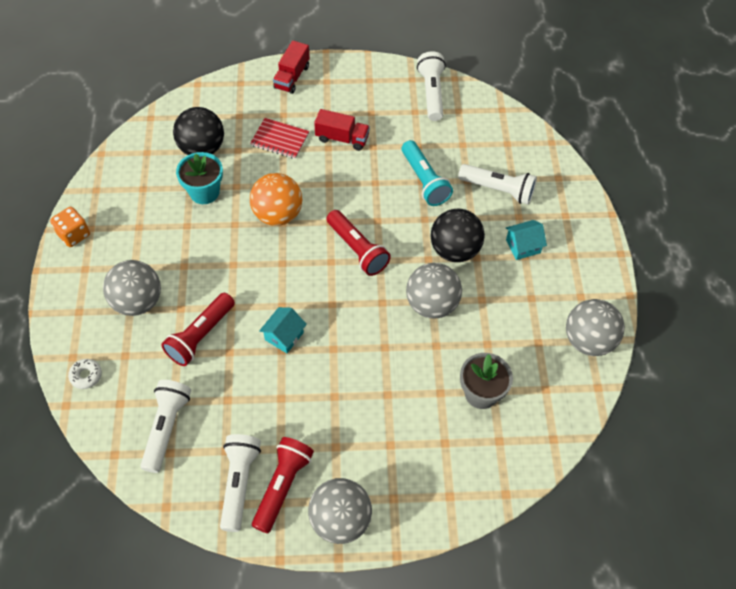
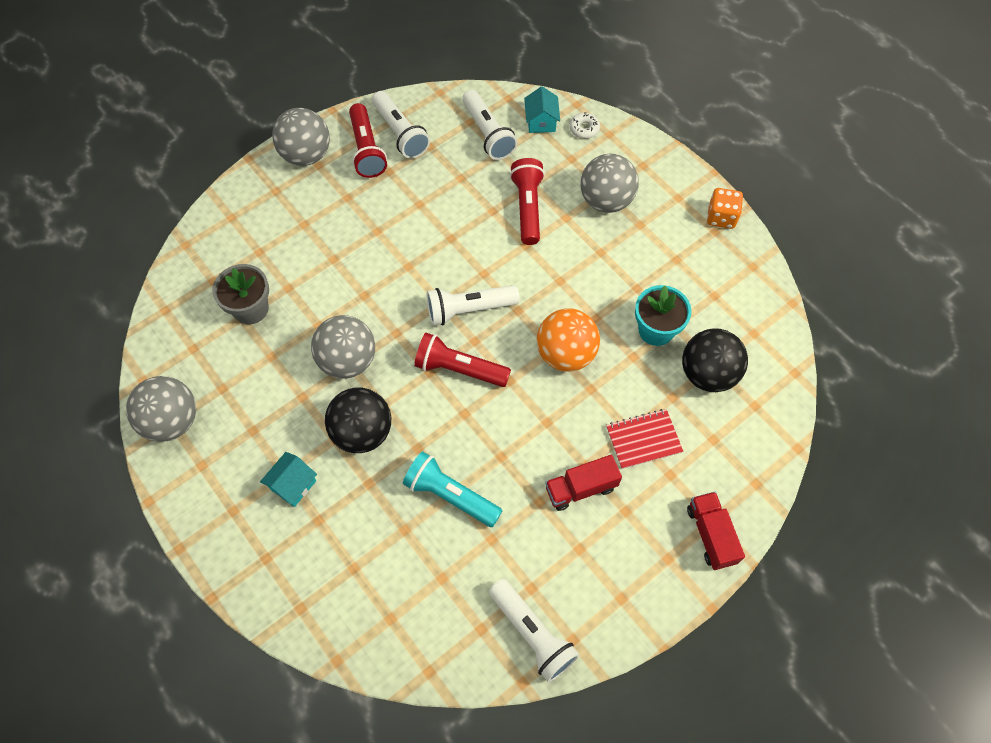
camera: 145 degrees right, 5 degrees up
turquoise house [259,307,307,353] -> turquoise house moved to [524,86,560,133]
white flashlight [458,164,537,205] -> white flashlight moved to [427,285,520,325]

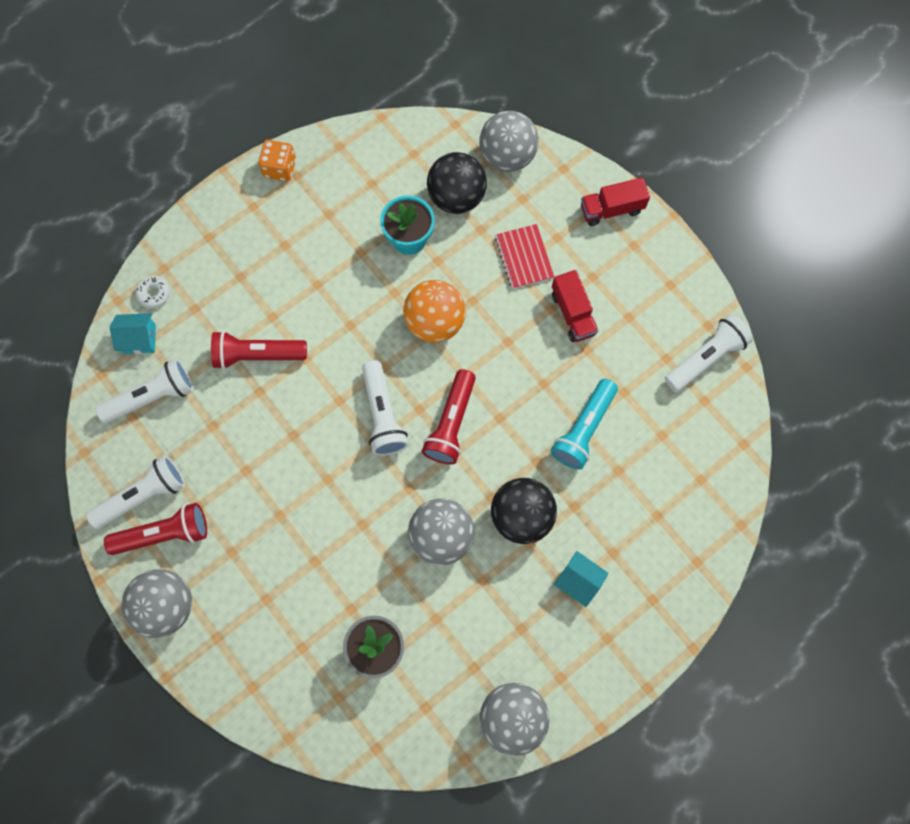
camera: 90 degrees left, 10 degrees up
grey ball [581,154,639,213] -> grey ball moved to [479,111,539,172]

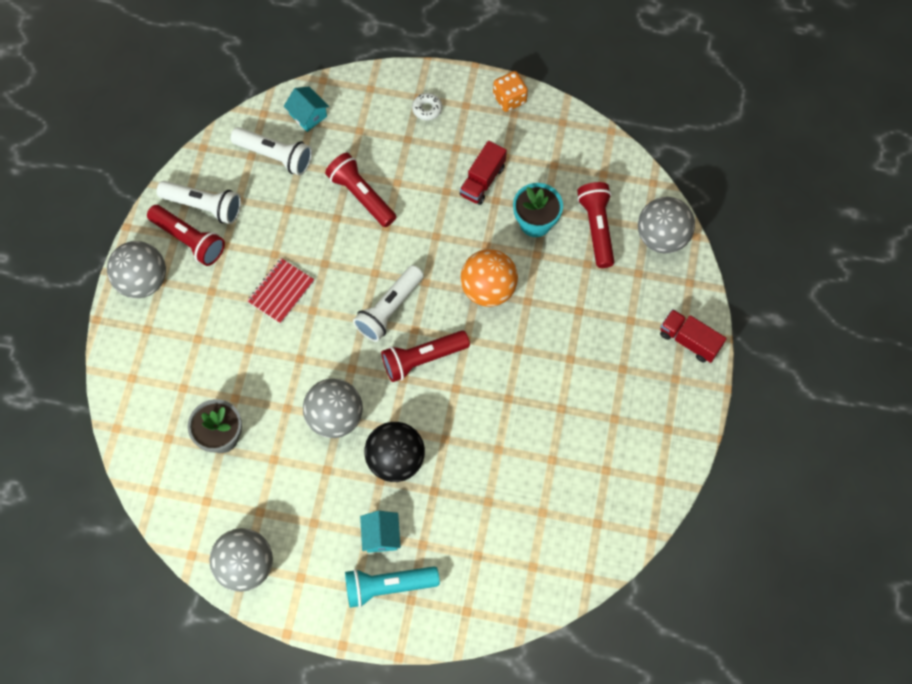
camera: 50 degrees right, 5 degrees down
white donut [135,276,170,308] -> white donut moved to [412,93,442,120]
black ball [427,152,487,214] -> red flashlight [577,182,614,268]
red notebook [495,224,554,289] -> red notebook moved to [247,258,314,324]
turquoise flashlight [550,379,618,470] -> turquoise flashlight moved to [345,566,440,608]
red truck [552,270,599,342] -> red truck moved to [459,141,507,205]
white flashlight [665,314,753,392] -> none

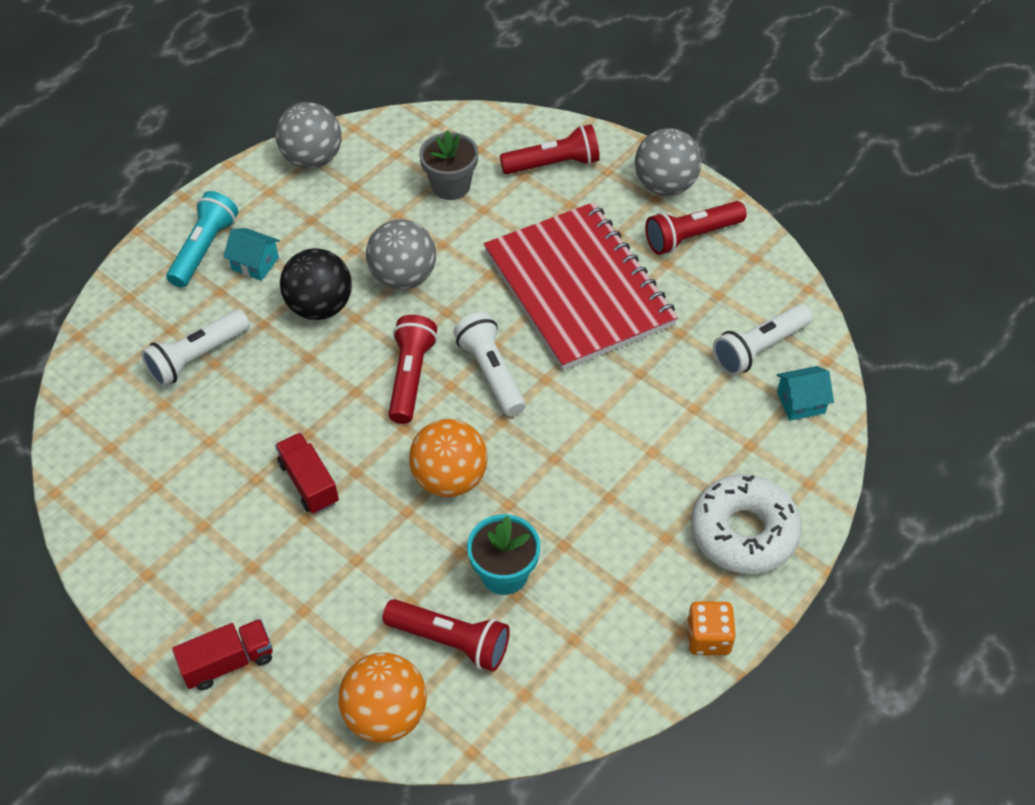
camera: 120 degrees right, 15 degrees down
white flashlight [156,181,241,224] -> white flashlight moved to [141,309,250,387]
red notebook [247,258,314,324] -> red notebook [484,202,678,370], size x2.48
red flashlight [325,153,396,227] -> red flashlight moved to [500,124,600,174]
white donut [412,93,442,120] -> white donut [691,474,802,574], size x2.43
red truck [459,141,507,205] -> red truck moved to [275,433,339,514]
grey ball [638,197,695,253] -> orange ball [338,652,427,743]

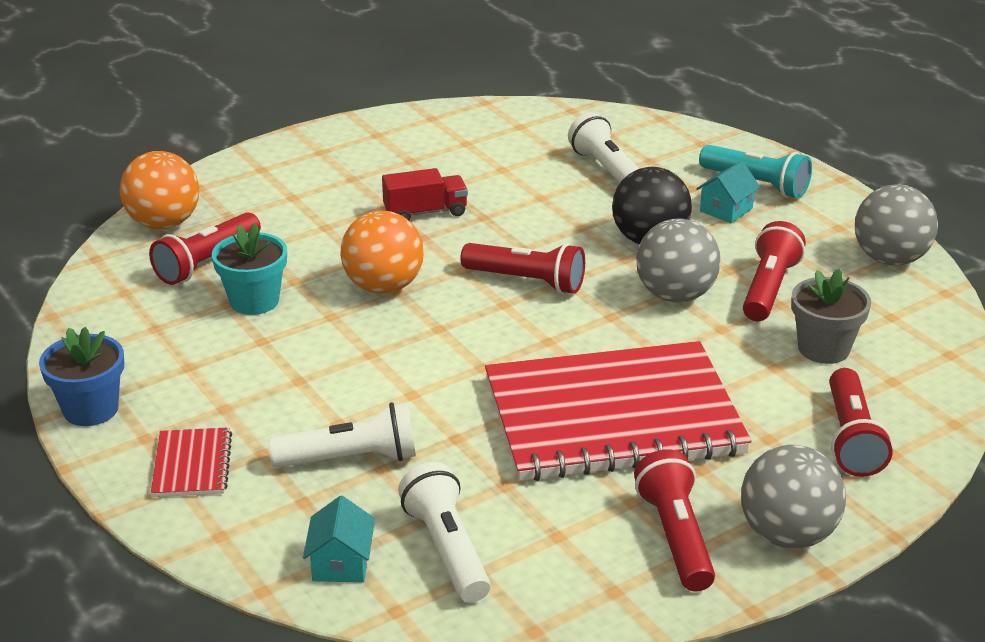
camera: 105 degrees right, 20 degrees down
red truck [172,619,273,691] -> none
white flashlight [453,312,526,416] -> white flashlight moved to [268,402,416,468]
orange dice [687,601,736,655] -> blue flower pot [39,327,124,426]
white donut [691,474,802,574] -> red notebook [151,427,232,497]
none -> red flashlight [743,221,806,321]

